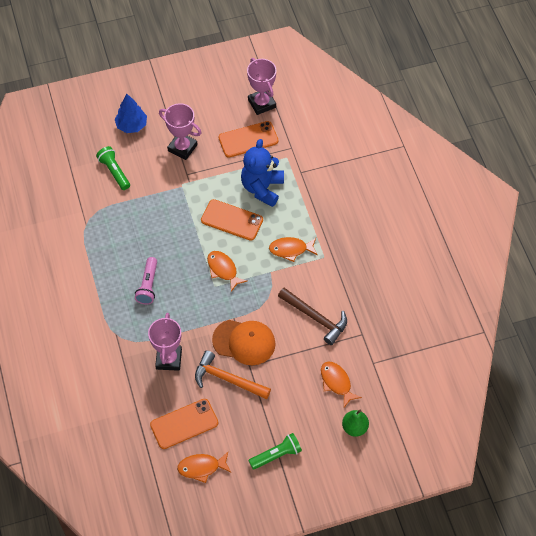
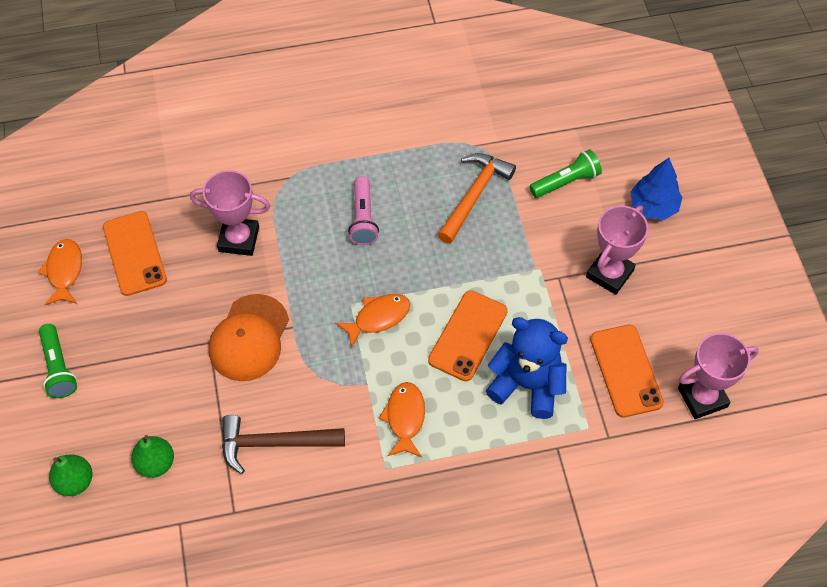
camera: 95 degrees right, 0 degrees up
pink flashlight [135,257,157,305] -> pink flashlight turned 105 degrees counterclockwise [348,176,379,245]
orange hammer [195,350,271,399] -> orange hammer moved to [437,153,516,244]
brown hammer [278,288,347,345] -> brown hammer turned 45 degrees clockwise [222,415,345,474]
orange fish [321,361,362,407] -> green pear [131,435,174,478]

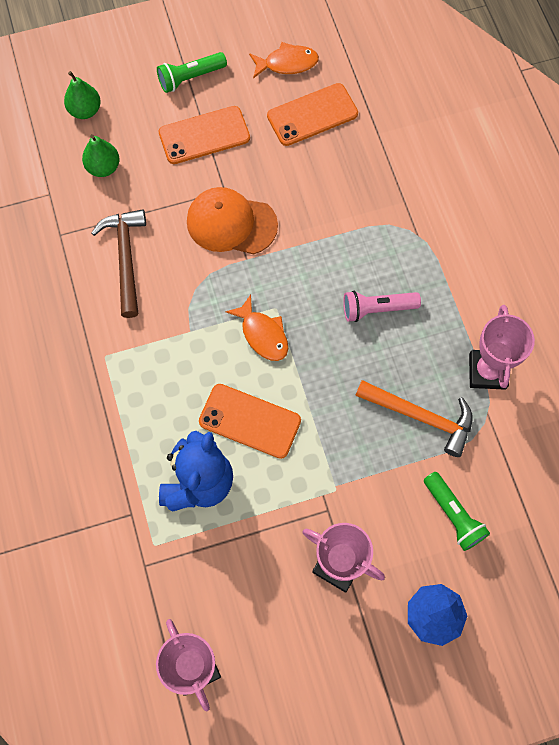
camera: 85 degrees right, 10 degrees up
pink trophy [190,170,270,256] -> pink trophy moved to [469,305,535,390]
orange fish [379,382,425,457] -> none
orange phone [590,325,664,418] -> orange phone moved to [159,106,250,164]

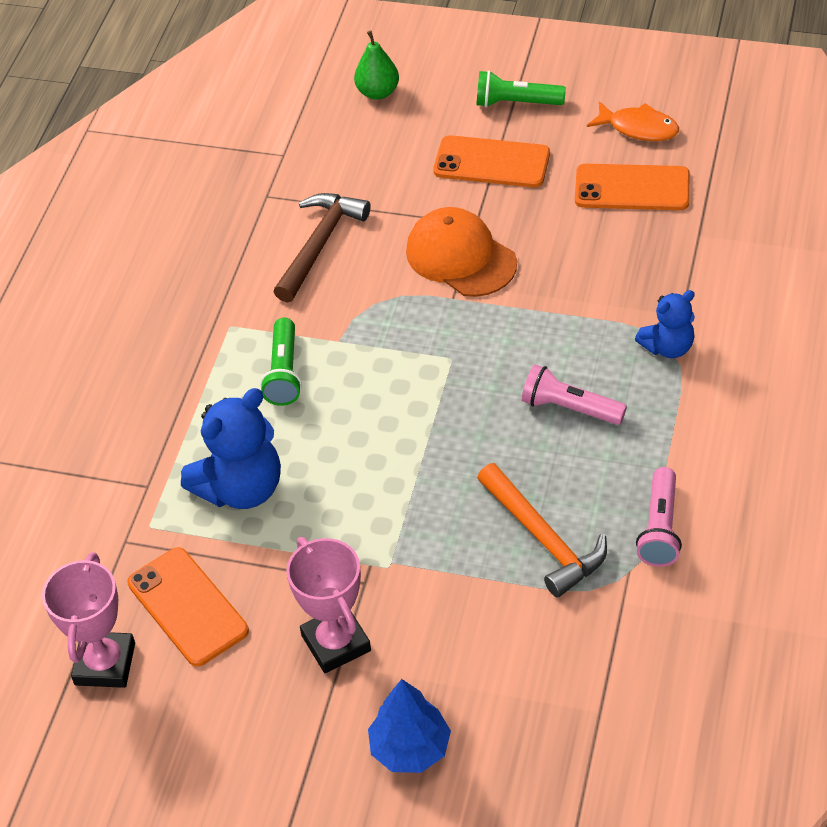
camera: 35 degrees right, 20 degrees down
green pear [82,134,119,177] -> none
orange phone [199,384,301,459] -> orange phone moved to [127,547,249,667]
orange fish [225,295,288,361] -> none
green flashlight [424,472,490,551] -> green flashlight moved to [260,318,302,406]
pink trophy [469,305,535,390] -> pink flashlight [636,467,682,567]
none -> blue teddy bear [635,290,695,358]

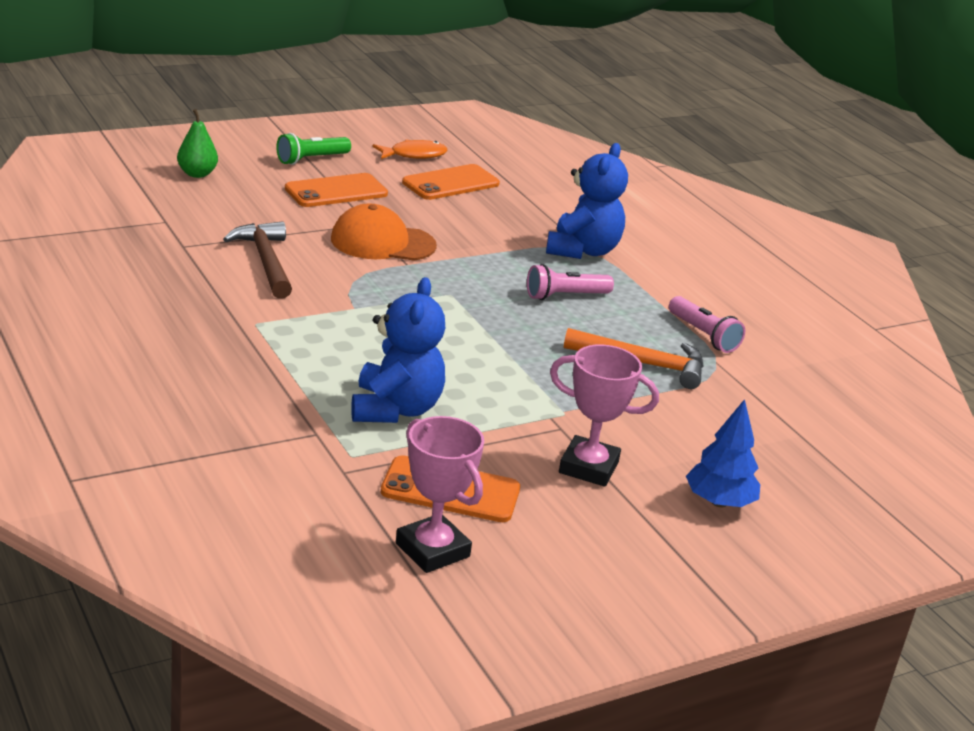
camera: 50 degrees left, 20 degrees down
green flashlight [260,318,302,406] -> none
blue teddy bear [635,290,695,358] -> blue teddy bear [546,143,628,259], size x1.68

